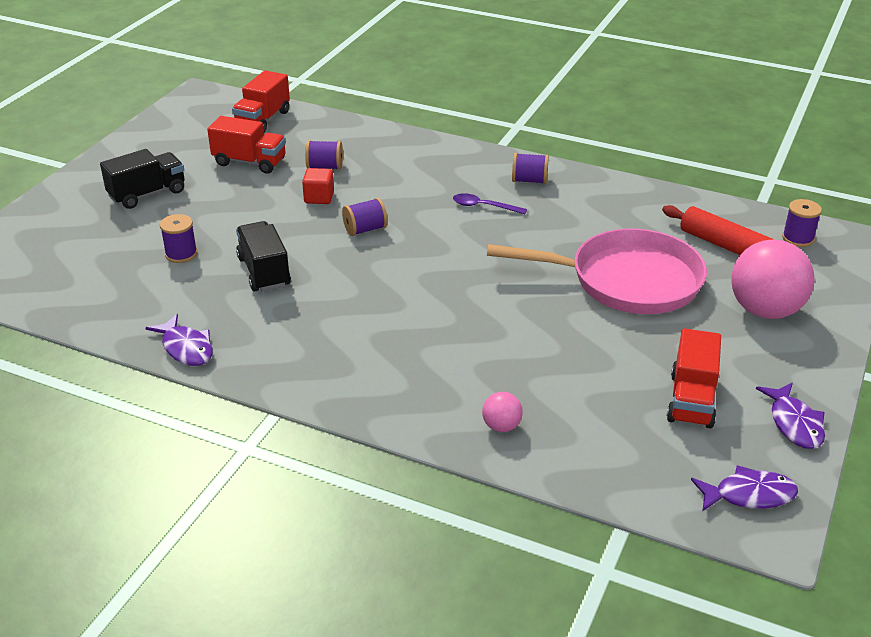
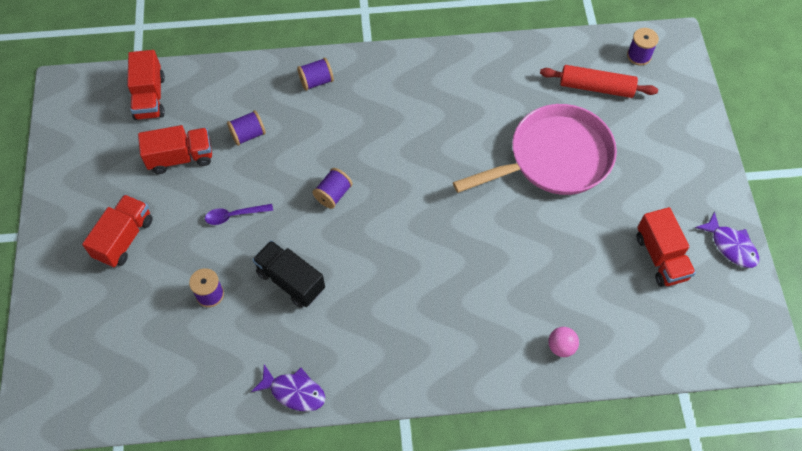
camera: 30 degrees left, 25 degrees up
black truck [100,149,185,209] -> red truck [82,194,153,268]
red cube [302,168,334,204] -> none
purple spoon [453,193,527,214] -> purple spoon moved to [205,204,273,225]
purple spool [512,153,549,184] -> purple spool moved to [297,58,334,91]
purple fish [691,465,798,512] -> none
pink ball [731,240,814,319] -> none

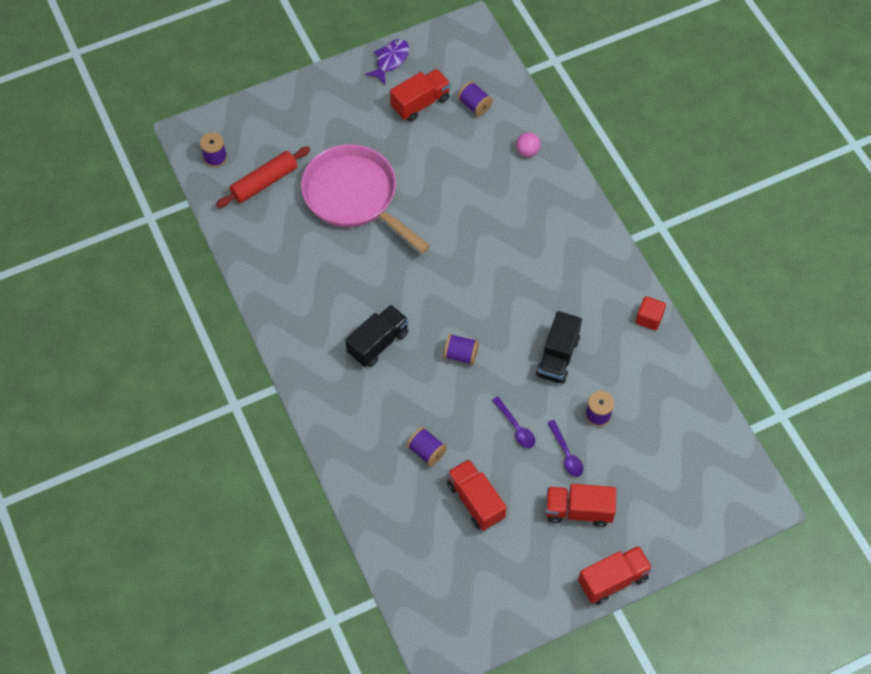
camera: 110 degrees left, 0 degrees up
red truck [127,50,165,120] -> red truck moved to [578,546,653,605]
purple fish [251,365,325,411] -> red cube [636,296,666,330]
purple spool [297,58,334,91] -> purple spool moved to [458,81,493,116]
red rolling pin [540,65,658,98] -> red rolling pin turned 60 degrees clockwise [216,147,310,208]
none -> black truck [345,305,409,367]
none -> purple spoon [547,420,583,477]

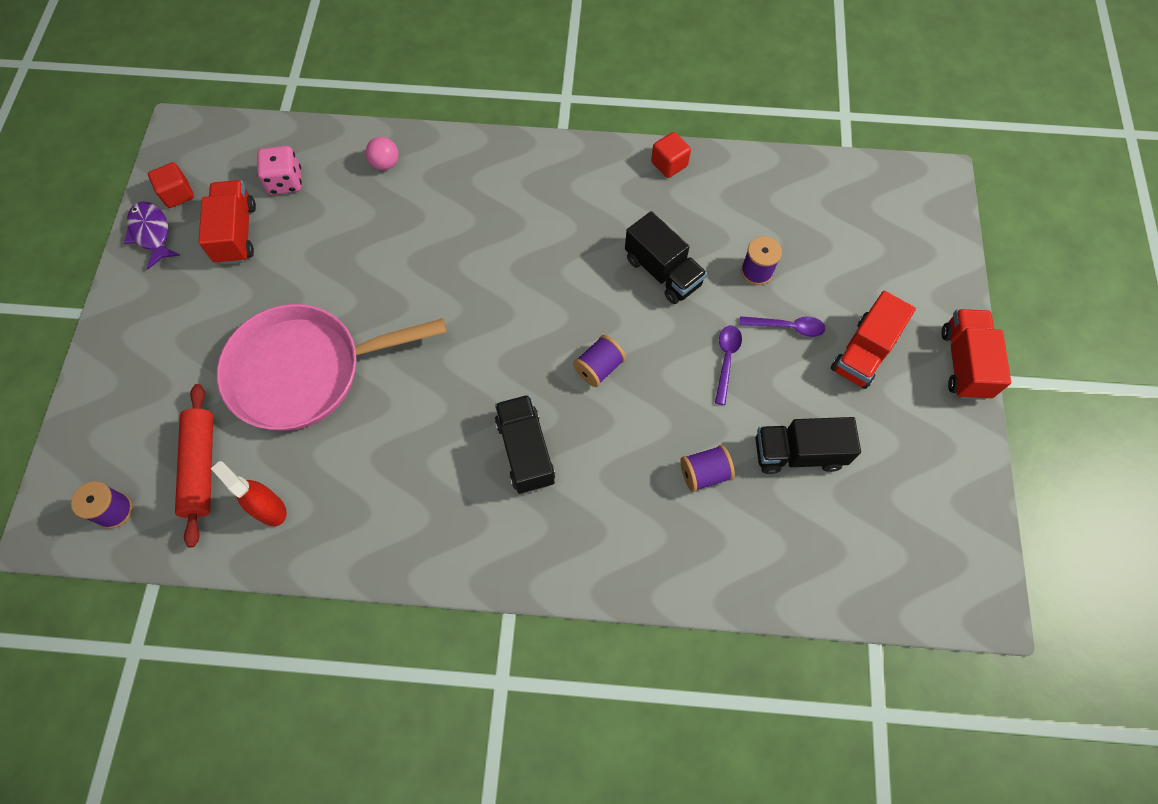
camera: 60 degrees left, 5 degrees up
red truck [447,459,507,531] -> black truck [755,417,861,474]
purple spool [458,81,493,116] -> pink dice [257,146,302,195]
purple spoon [492,396,535,448] -> purple spoon turned 75 degrees counterclockwise [715,326,742,405]
none -> red cube [148,162,194,208]
none -> red spray bottle [211,461,287,526]

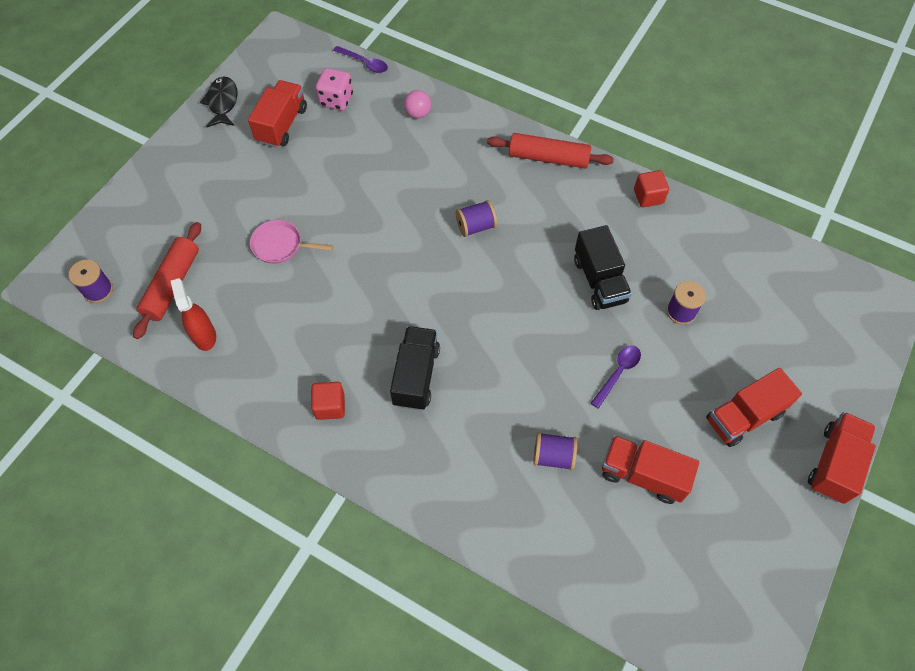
camera: 25 degrees right, 5 degrees down
purple fish [124,201,180,269] -> black fish [200,76,238,127]
red cube [148,162,194,208] -> red cube moved to [311,382,345,420]
pink pan [217,304,447,431] -> pink pan [250,220,333,264], size x0.45
purple spool [573,335,626,387] -> purple spool moved to [456,200,497,237]
purple spoon [739,316,826,337] -> purple spoon moved to [333,46,388,73]
black truck [755,417,861,474] -> red truck [602,435,699,504]
none -> red rolling pin [487,133,614,169]

